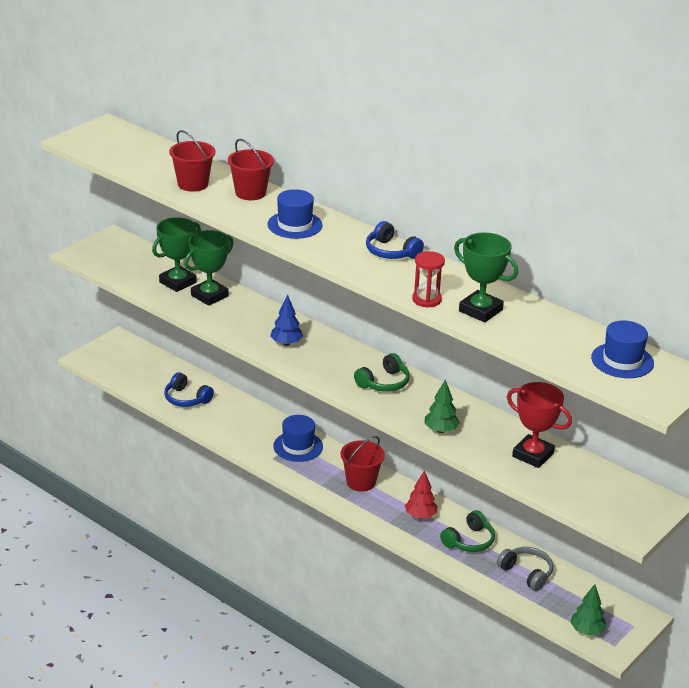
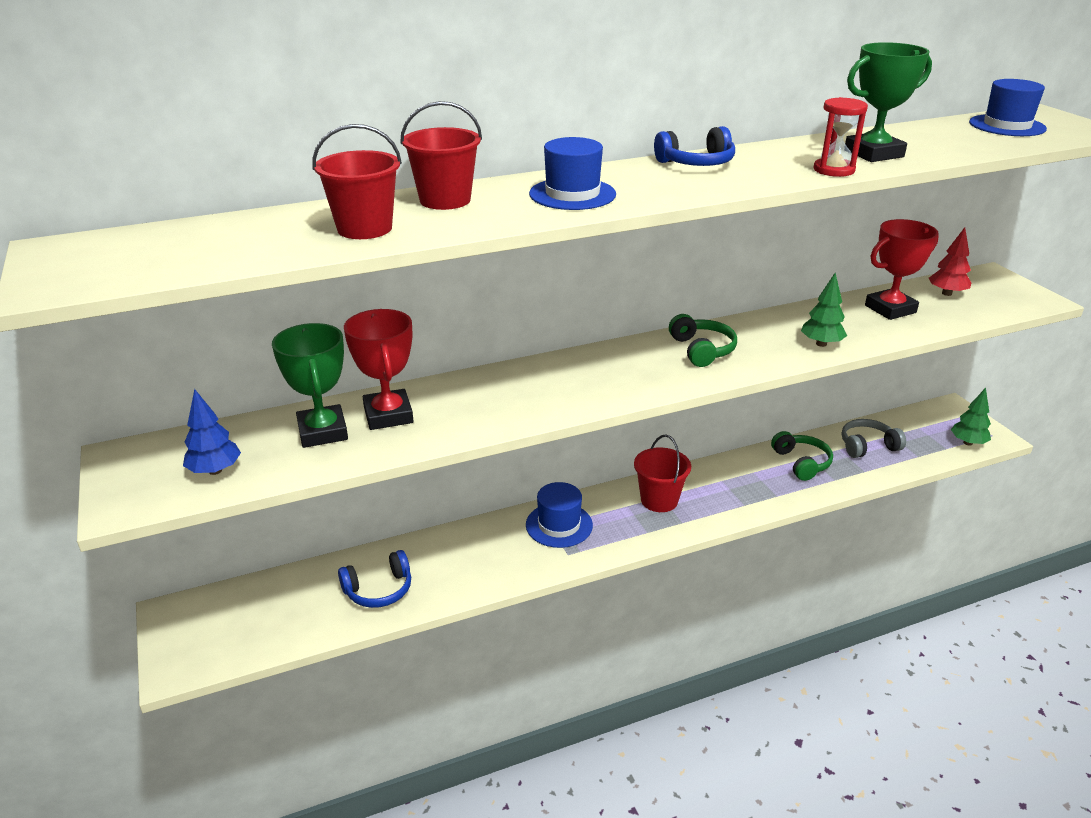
camera: 60 degrees left, 0 degrees up
green trophy [184,230,234,306] -> red trophy [344,309,413,430]
blue tree [270,294,303,346] -> blue tree moved to [183,389,241,475]
red tree [405,470,438,519] -> red tree moved to [929,227,971,296]

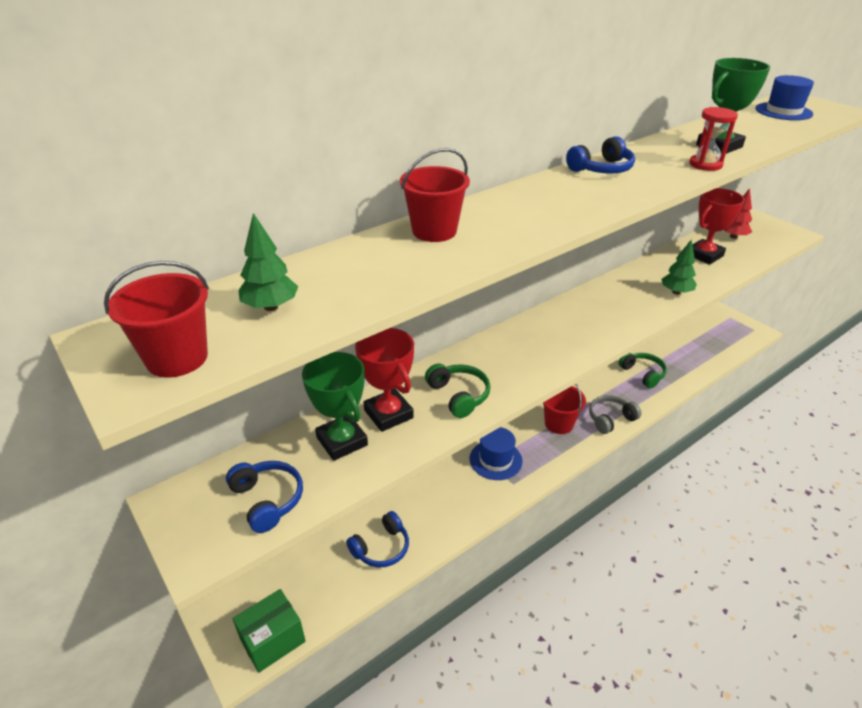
camera: 15 degrees left, 5 degrees up
blue tree [183,389,241,475] -> blue headphones [226,461,303,533]
red bucket [312,124,402,239] -> red bucket moved to [104,261,209,377]
blue hat [529,137,616,210] -> none
green headphones [669,314,737,367] -> green headphones moved to [425,363,491,418]
grey headphones [842,419,906,458] -> grey headphones moved to [589,395,642,434]
green tree [951,388,991,446] -> green tree moved to [238,213,298,311]
none -> green box [233,589,306,673]

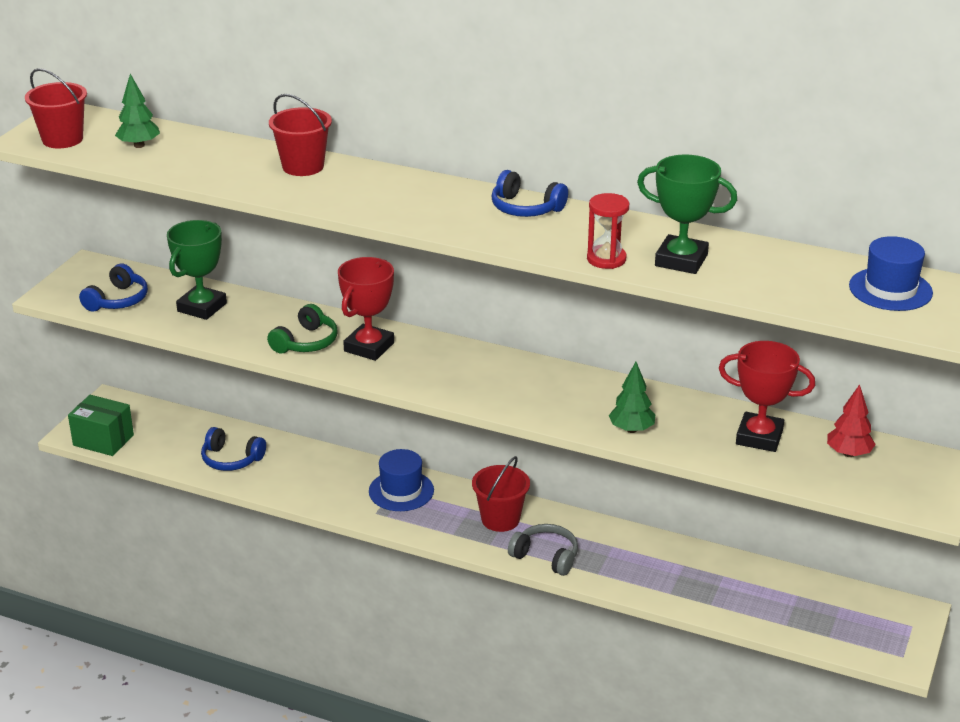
camera: 60 degrees right, 5 degrees down
red trophy [355,328,414,432] -> red trophy moved to [338,257,394,361]
green headphones [618,353,667,388] -> none

